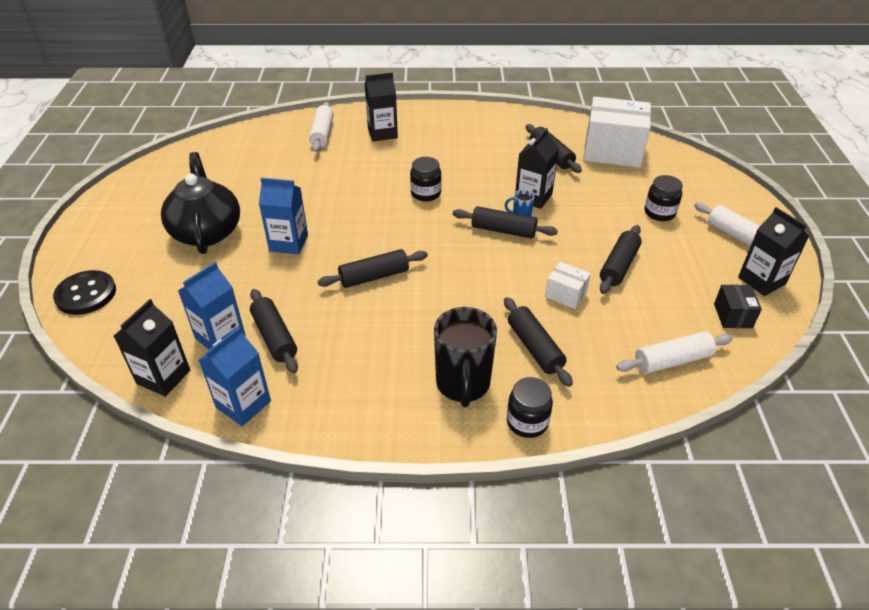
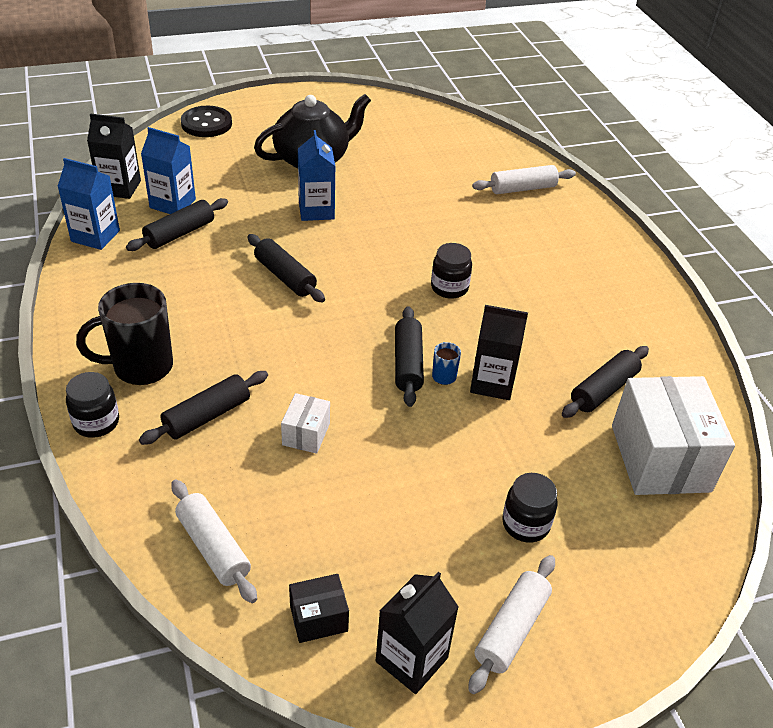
camera: 70 degrees right, 0 degrees up
black carton [365,72,398,141] -> none
black rolling pin [600,225,642,294] -> none

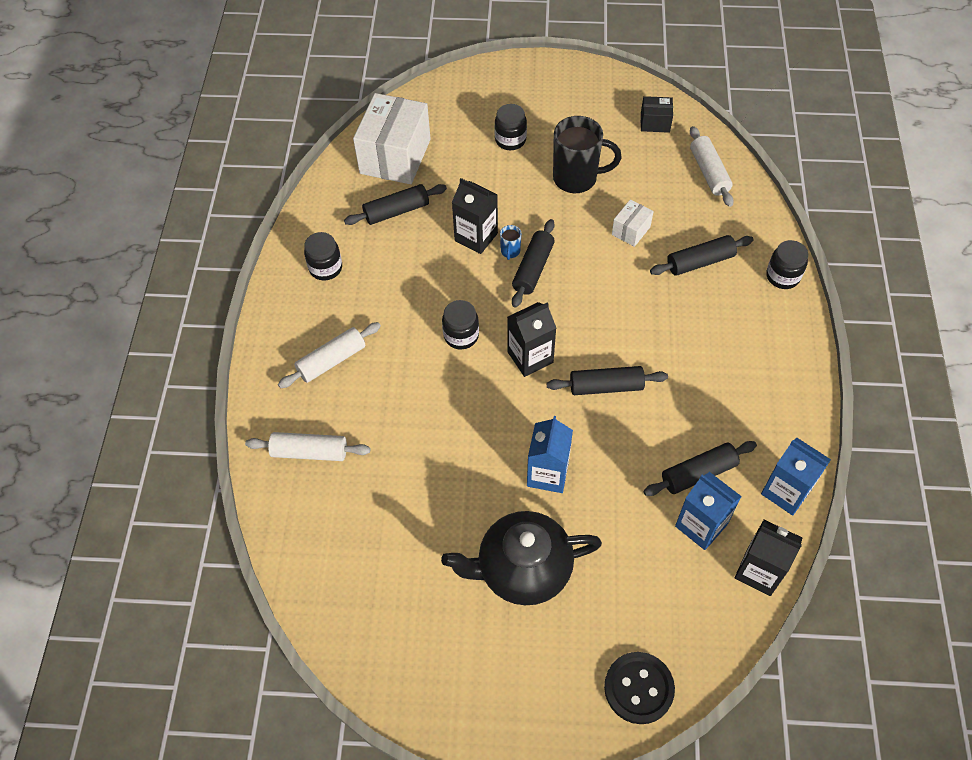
camera: 155 degrees left, 15 degrees up
black mug [76,283,173,385] -> black mug moved to [553,116,622,193]
black rolling pin [247,234,325,302] -> black rolling pin turned 75 degrees counterclockwise [547,366,668,395]
black carton [376,572,459,694] -> black carton moved to [507,302,556,377]
white rolling pin [468,555,555,694] -> white rolling pin moved to [278,322,381,388]
none -> black jar [304,232,342,281]

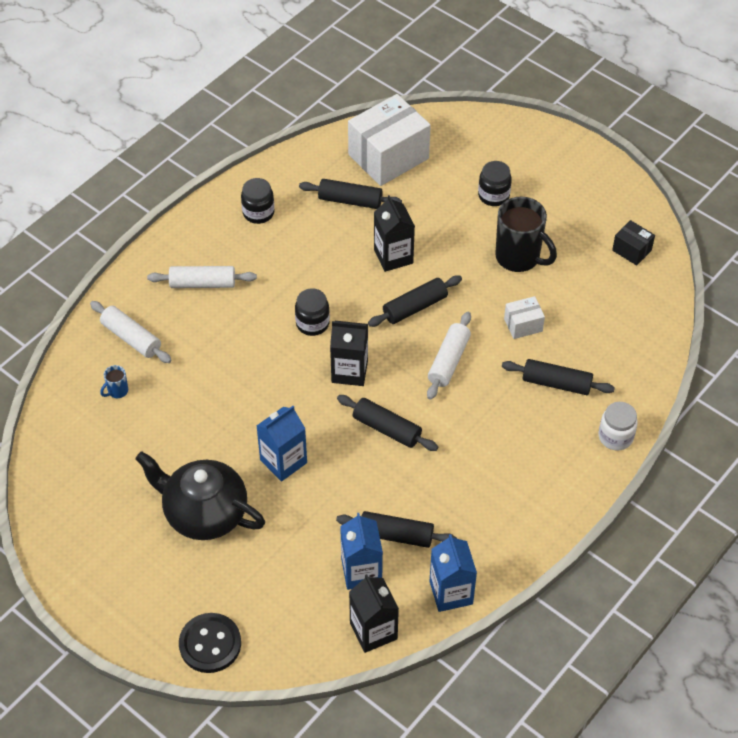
camera: 35 degrees right, 5 degrees down
blue mug [500,225,521,260] -> blue mug moved to [100,365,128,398]
white rolling pin [690,126,734,207] -> white rolling pin moved to [427,312,471,400]
black jar [766,240,808,289] -> white jar [599,402,638,451]

